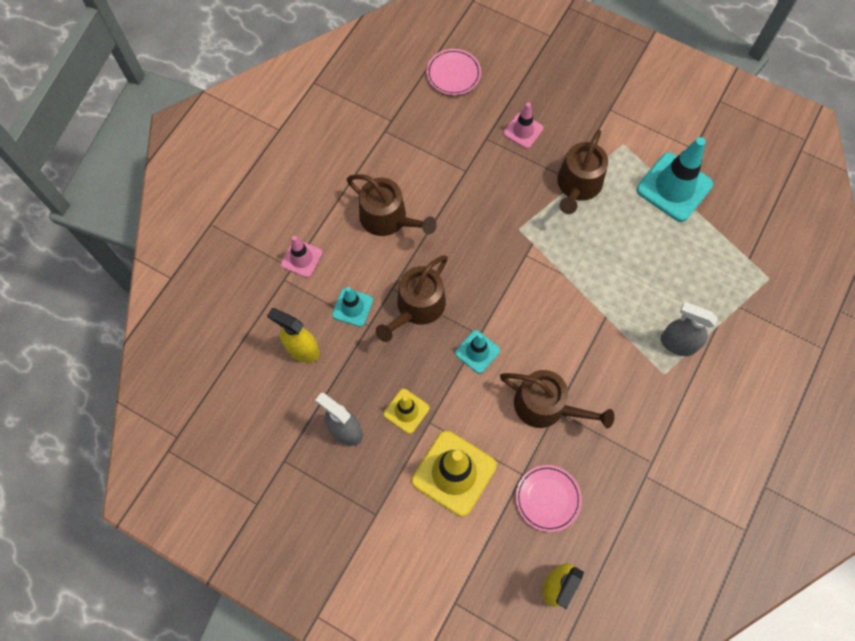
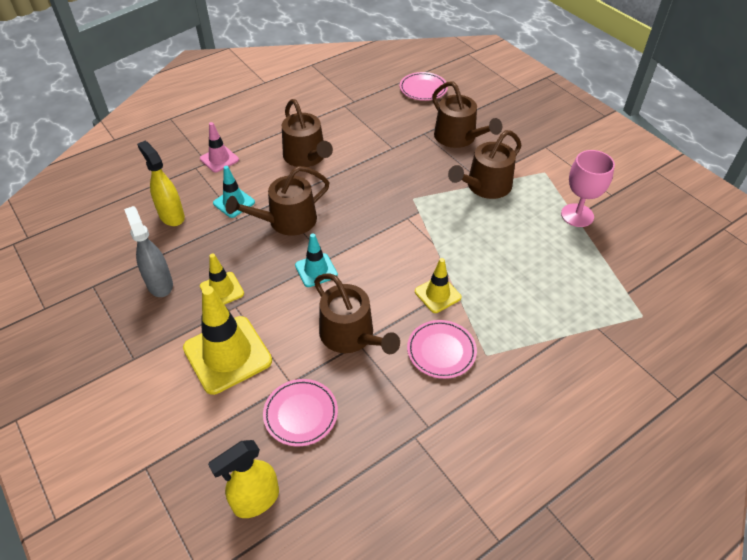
camera: 25 degrees right, 20 degrees down
pink traffic cone [503,103,544,149] -> brown watering can [432,81,502,148]
turquoise traffic cone [637,137,713,222] -> pink goblet [561,150,615,227]
grey spray bottle [661,302,718,356] -> none
none -> pink plate [407,320,477,379]
none -> yellow traffic cone [415,258,461,313]

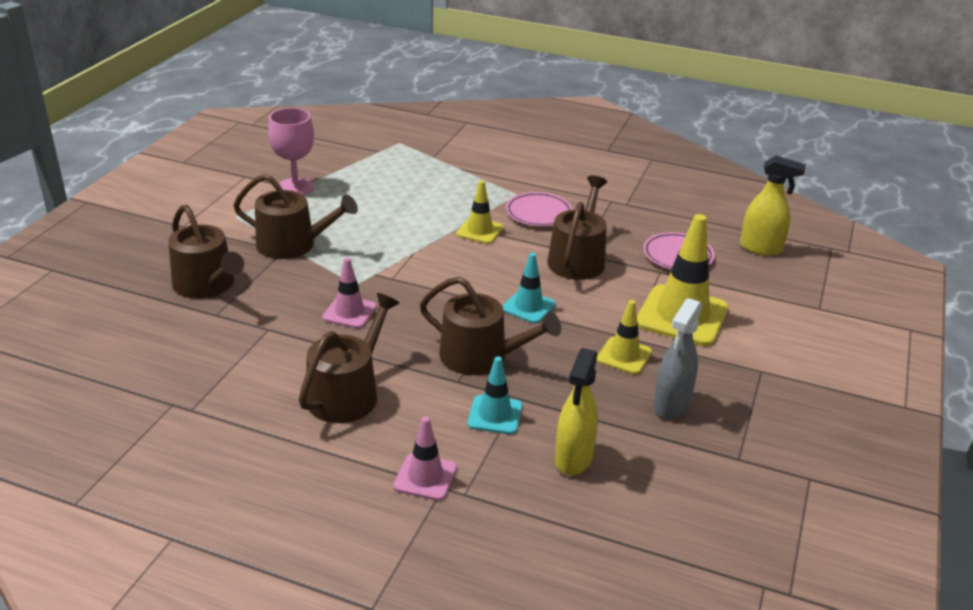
camera: 125 degrees left, 15 degrees down
pink plate [400,72,448,101] -> none
brown watering can [432,81,502,148] -> brown watering can turned 120 degrees clockwise [168,205,244,299]
none -> pink traffic cone [322,257,377,329]

